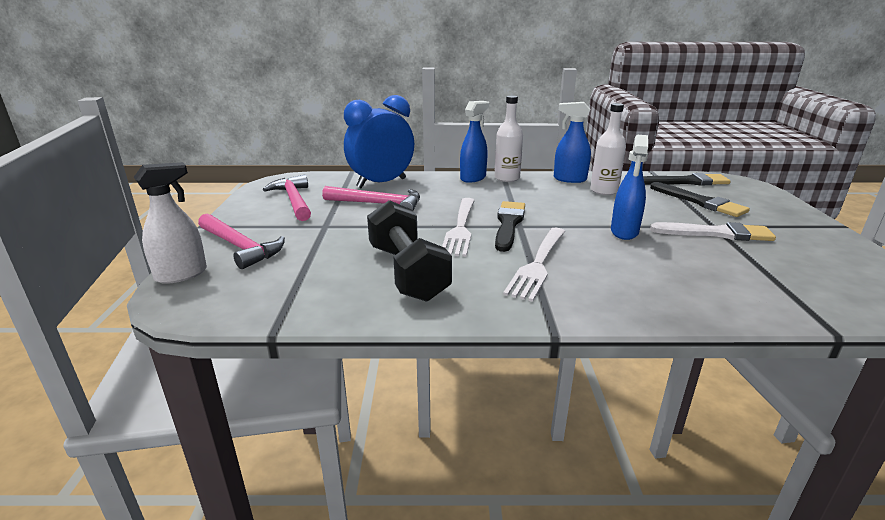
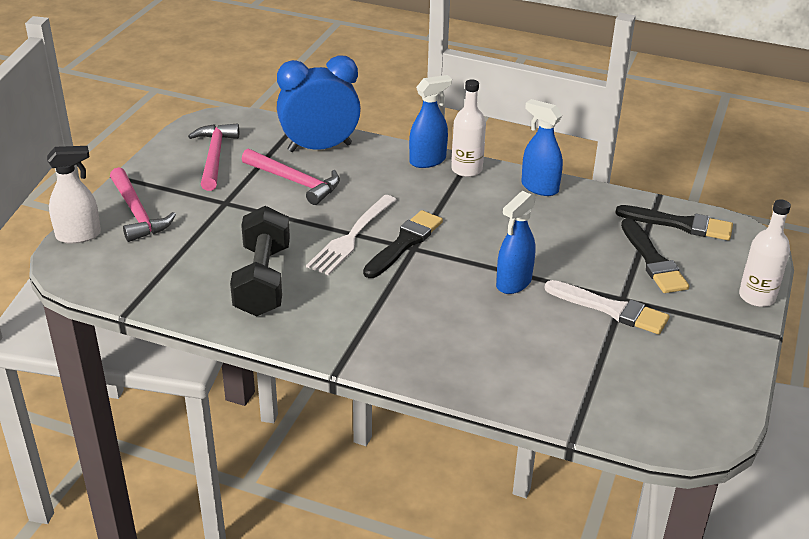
camera: 20 degrees right, 10 degrees up
white fork [503,228,565,302] -> none
white bottle [590,103,626,195] -> white bottle moved to [739,200,791,307]

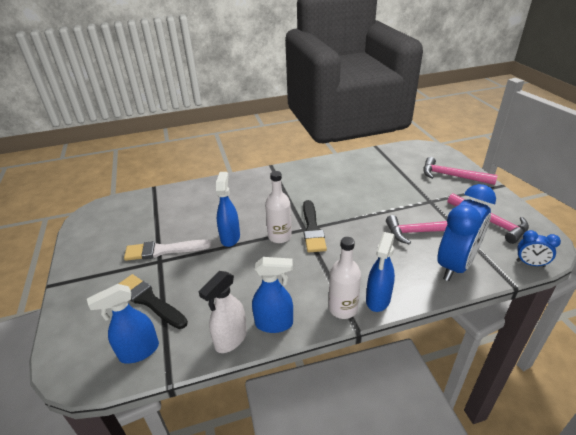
camera: 145 degrees right, 0 degrees up
white spray bottle [47,146,101,244] -> white spray bottle moved to [199,271,247,353]
black dumbbell [230,206,290,317] -> none
white fork [306,195,397,276] -> none
black brush [615,205,733,240] -> blue spray bottle [87,284,159,364]
white bottle [739,200,791,307] -> white bottle moved to [265,171,292,243]
none -> blue clock [517,230,561,267]

